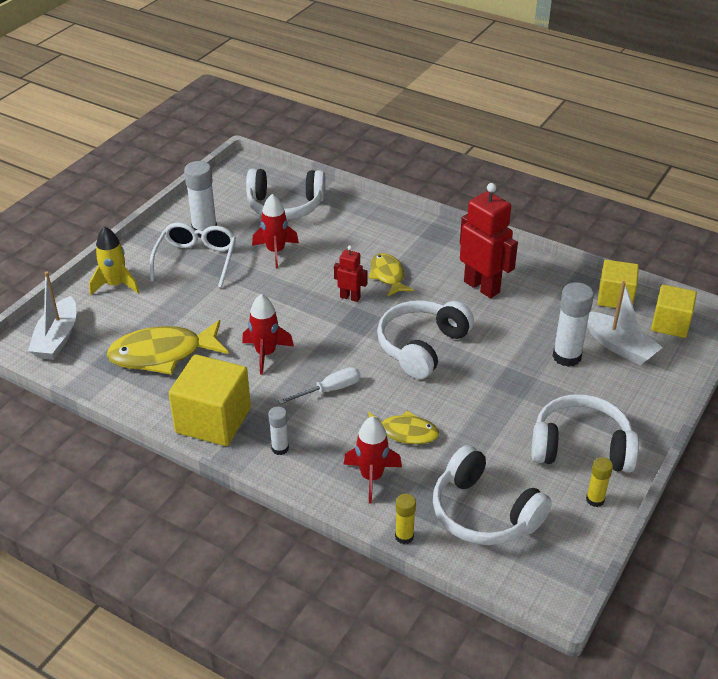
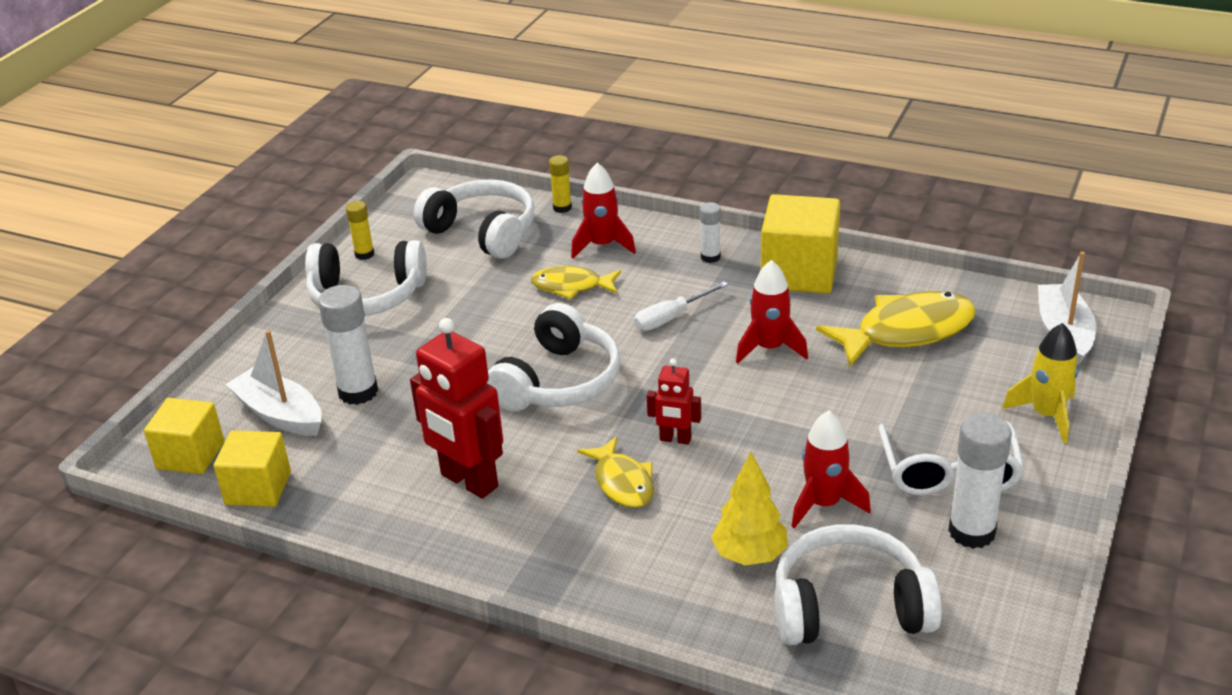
camera: 175 degrees right, 5 degrees down
none -> yellow tree [711,452,788,565]

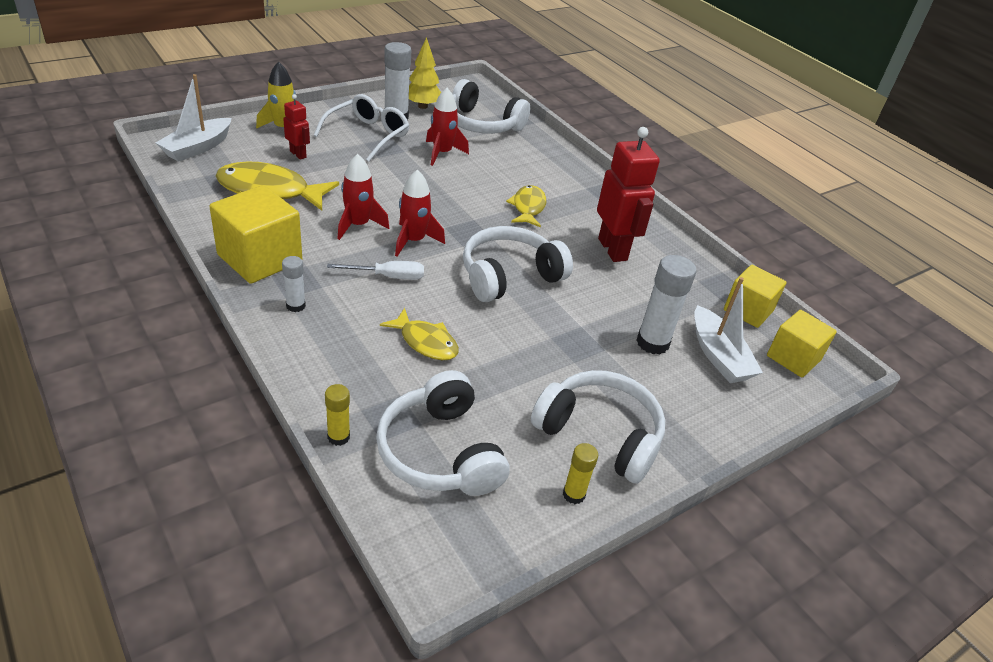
camera: 155 degrees left, 5 degrees up
red rocket [571,163,636,259] -> red rocket moved to [395,170,445,257]
red robot [647,358,701,445] -> red robot moved to [283,94,310,160]
yellow tree [711,452,788,565] -> yellow tree moved to [409,37,441,109]

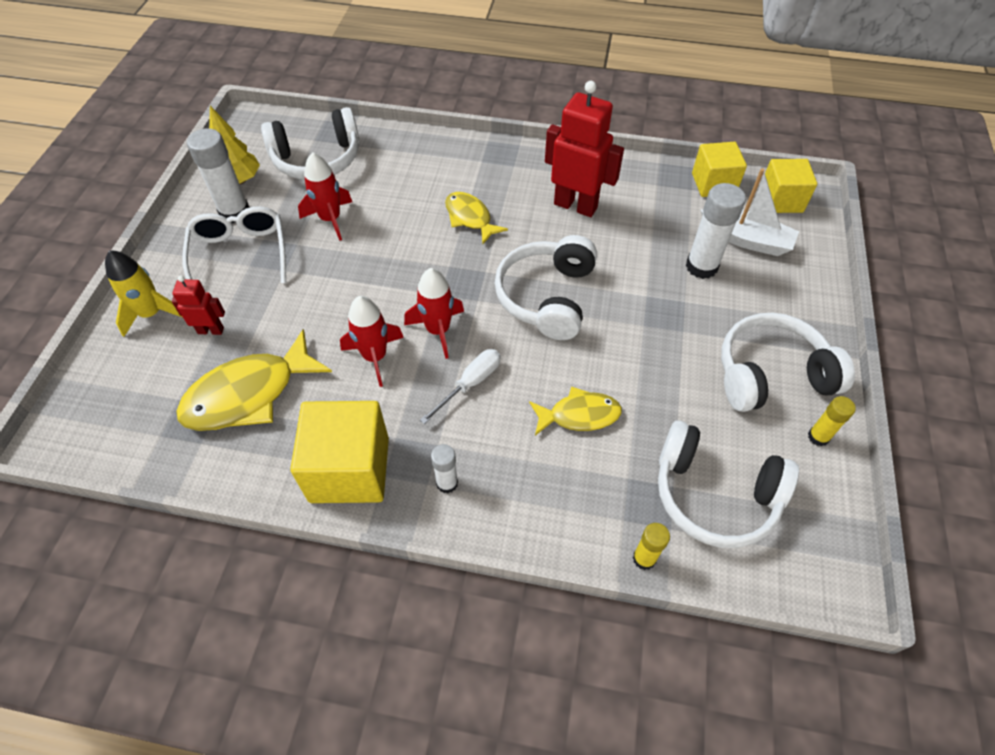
camera: 40 degrees left, 15 degrees up
white boat [156,74,231,162] -> none

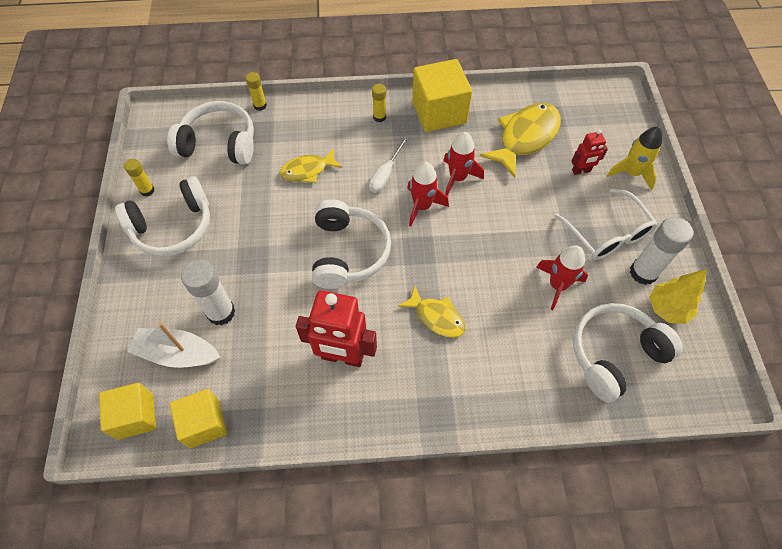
camera: 165 degrees right, 5 degrees up
white glue stick [431,444,458,493] -> yellow glue stick [372,84,386,122]

